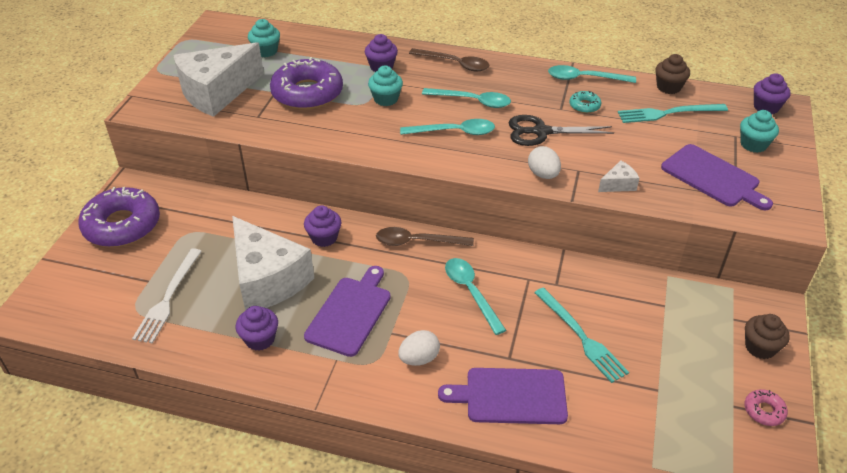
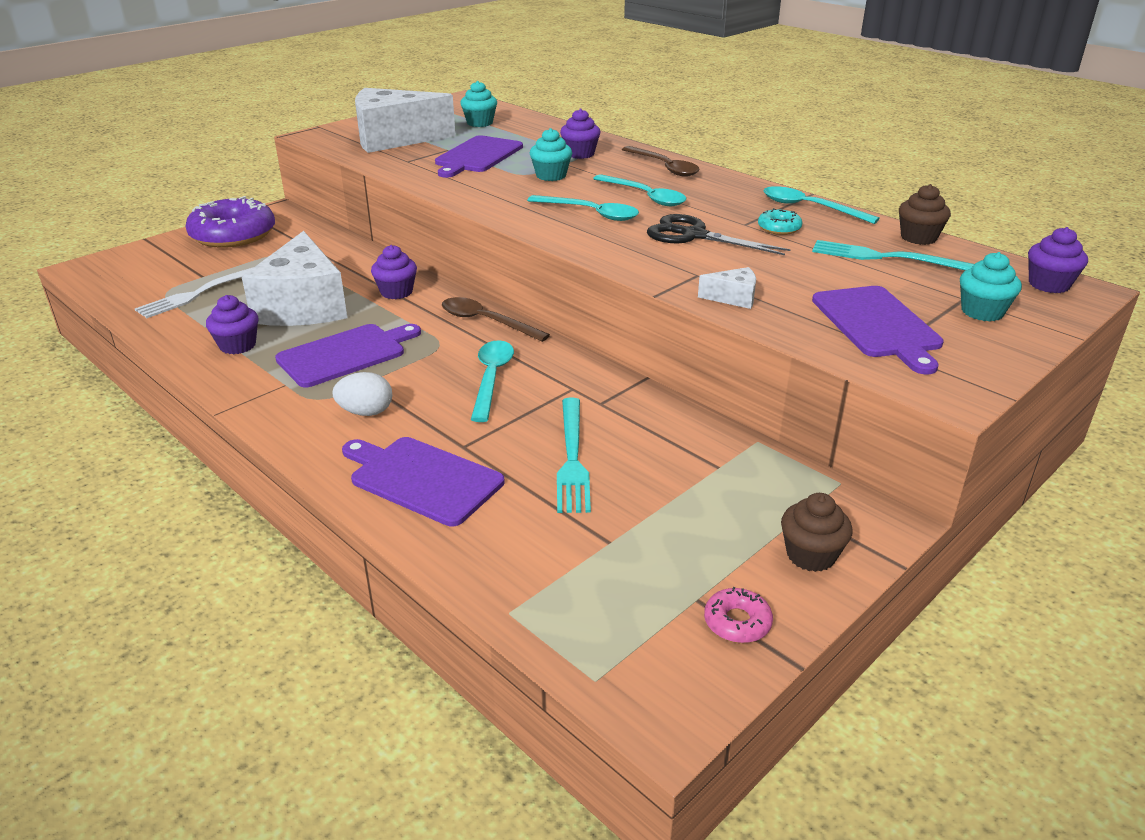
camera: 30 degrees right, 10 degrees down
purple donut [270,57,343,110] -> purple cutting board [435,135,523,178]
white egg [528,146,561,179] -> none

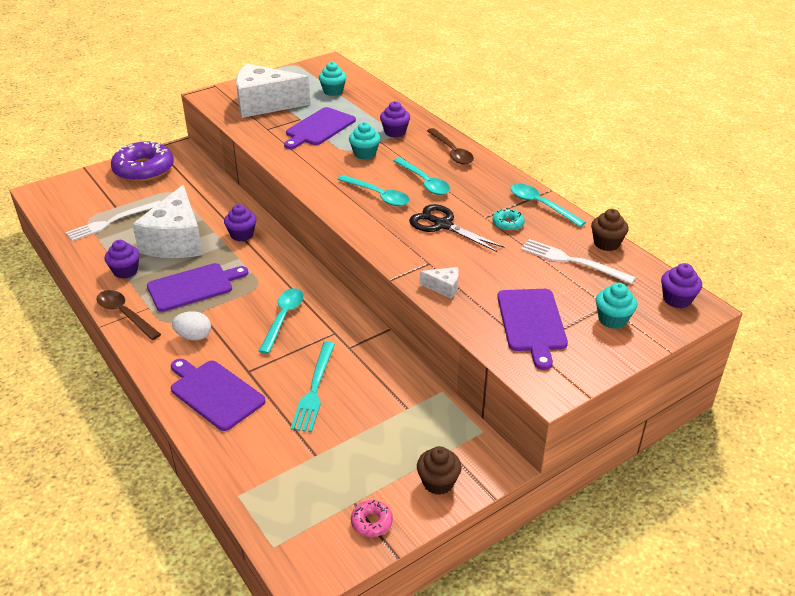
camera: 10 degrees right, 5 degrees up
brown spoon [442,297,550,342] -> brown spoon moved to [97,290,161,340]
turquoise fork [812,240,974,271] -> white fork [521,239,636,284]

